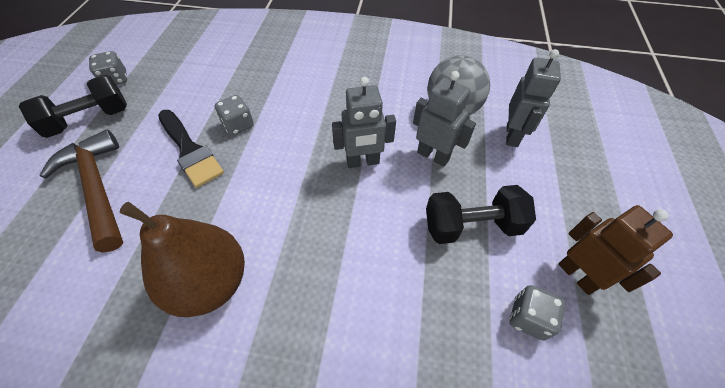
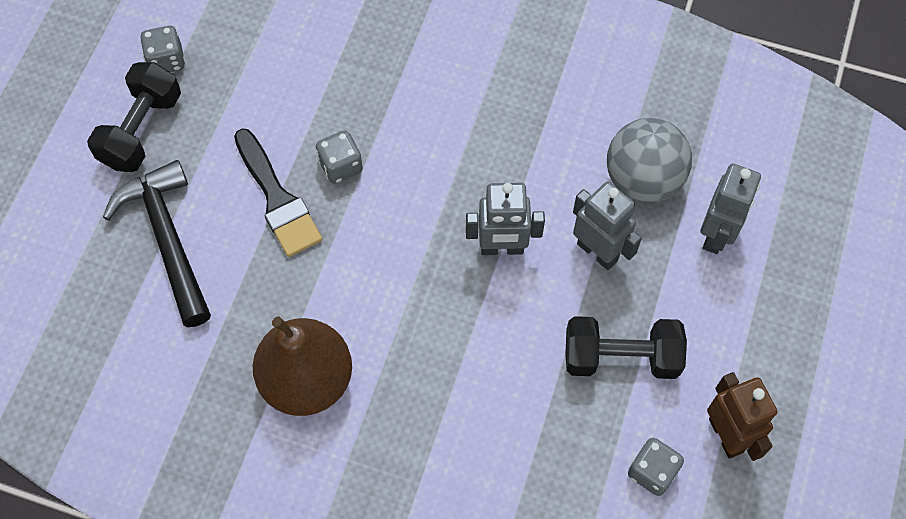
camera: 10 degrees right, 10 degrees up
black dumbbell [19,75,127,138] -> black dumbbell turned 45 degrees counterclockwise [87,62,181,172]
brown hammer [40,129,123,253] -> black hammer [103,160,211,327]

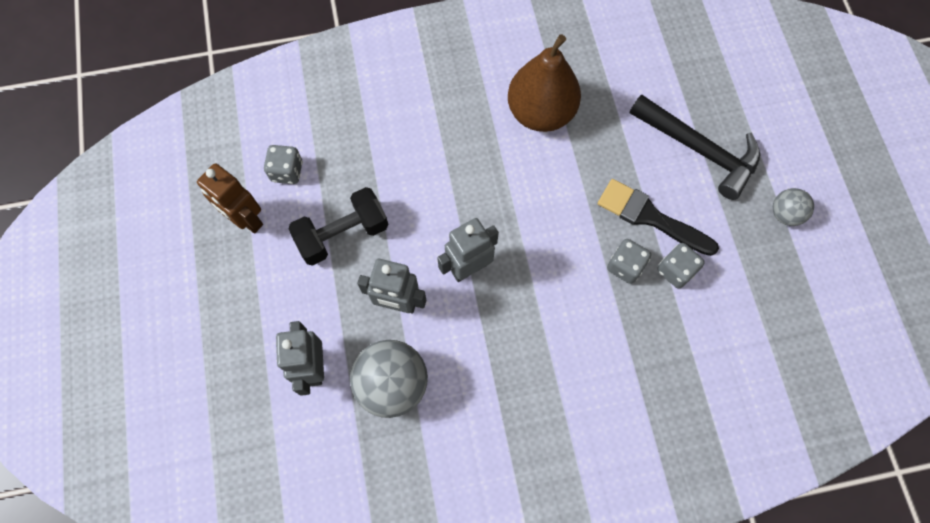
camera: 150 degrees right, 5 degrees up
black dumbbell [87,62,181,172] -> grey ball [773,188,814,226]
grey dice [140,26,185,72] -> grey dice moved to [657,243,705,289]

